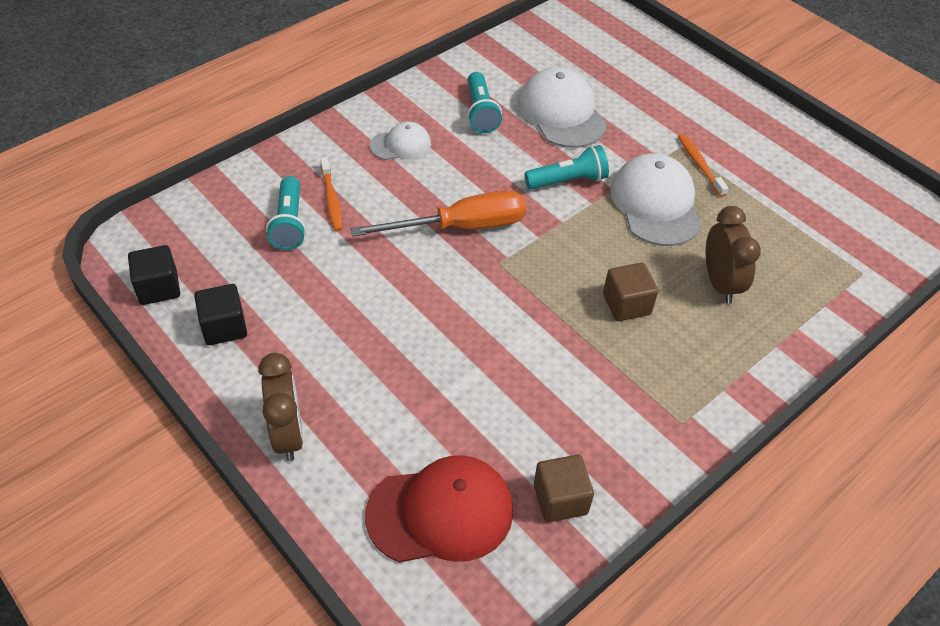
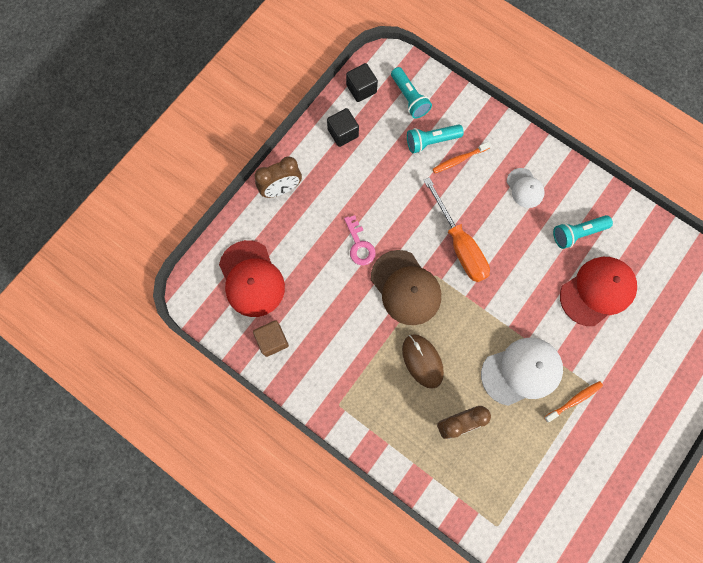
camera: 80 degrees right, 25 degrees up
white cap [518,67,607,148] -> red cap [560,257,637,326]
turquoise flashlight [524,145,609,189] -> turquoise flashlight moved to [391,67,432,119]
brown cube [603,263,658,321] -> brown mouse [402,334,444,389]
none -> pink key [344,215,376,266]
none -> brown cap [371,250,441,325]

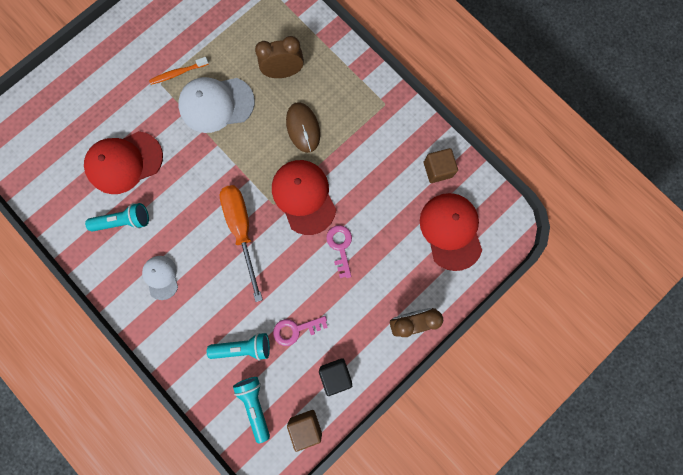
camera: 170 degrees left, 5 degrees up
black cube [346,63,378,102] -> brown cube [287,410,322,452]
brown cap [371,250,441,325] -> red cap [272,160,336,235]
orange toothbrush [433,141,491,173] -> none
none -> pink key [273,316,328,346]

